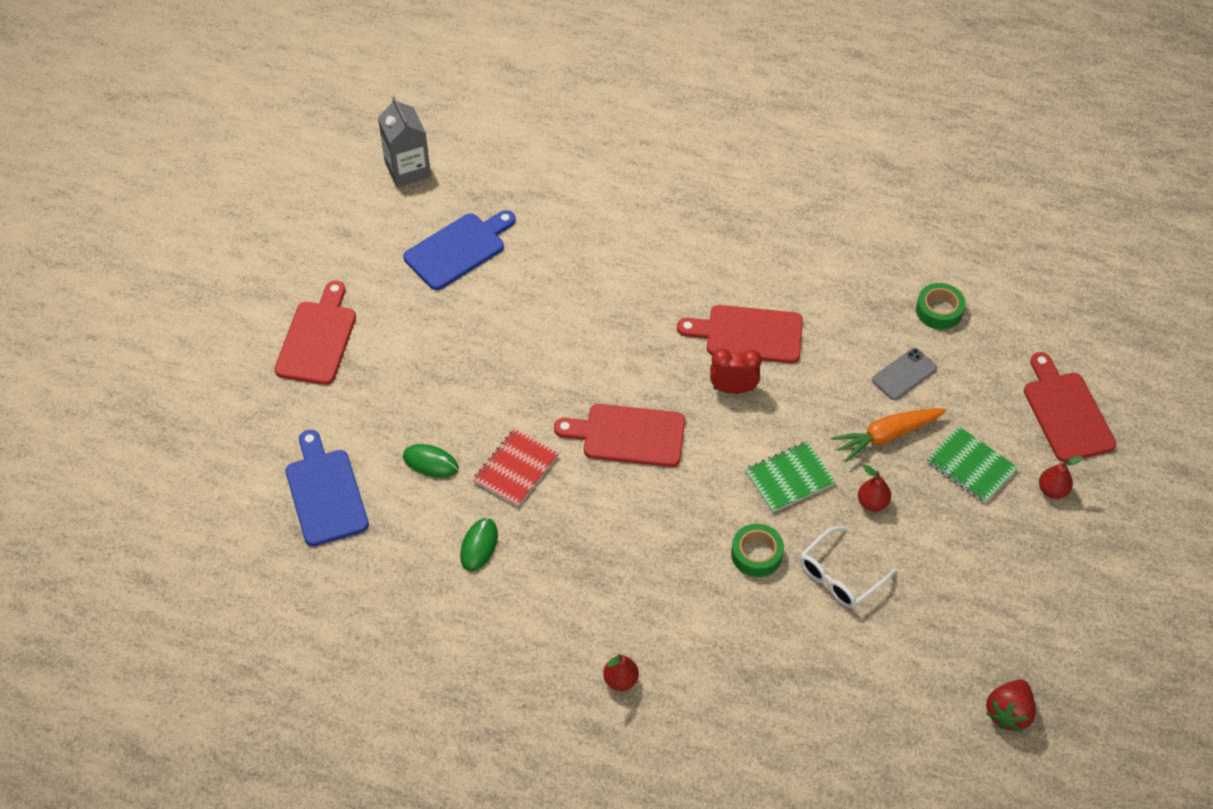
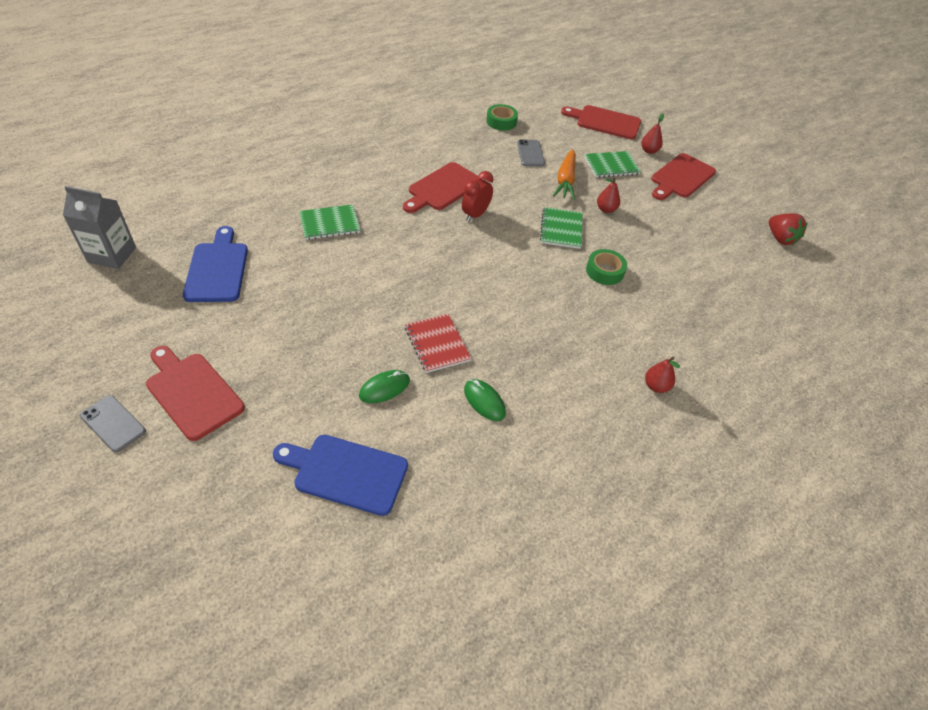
camera: 60 degrees left, 5 degrees down
red cutting board [554,404,685,467] -> red cutting board moved to [651,153,716,200]
white glasses [800,526,896,608] -> none
none -> grey phone [80,395,146,453]
none -> green notebook [299,204,360,240]

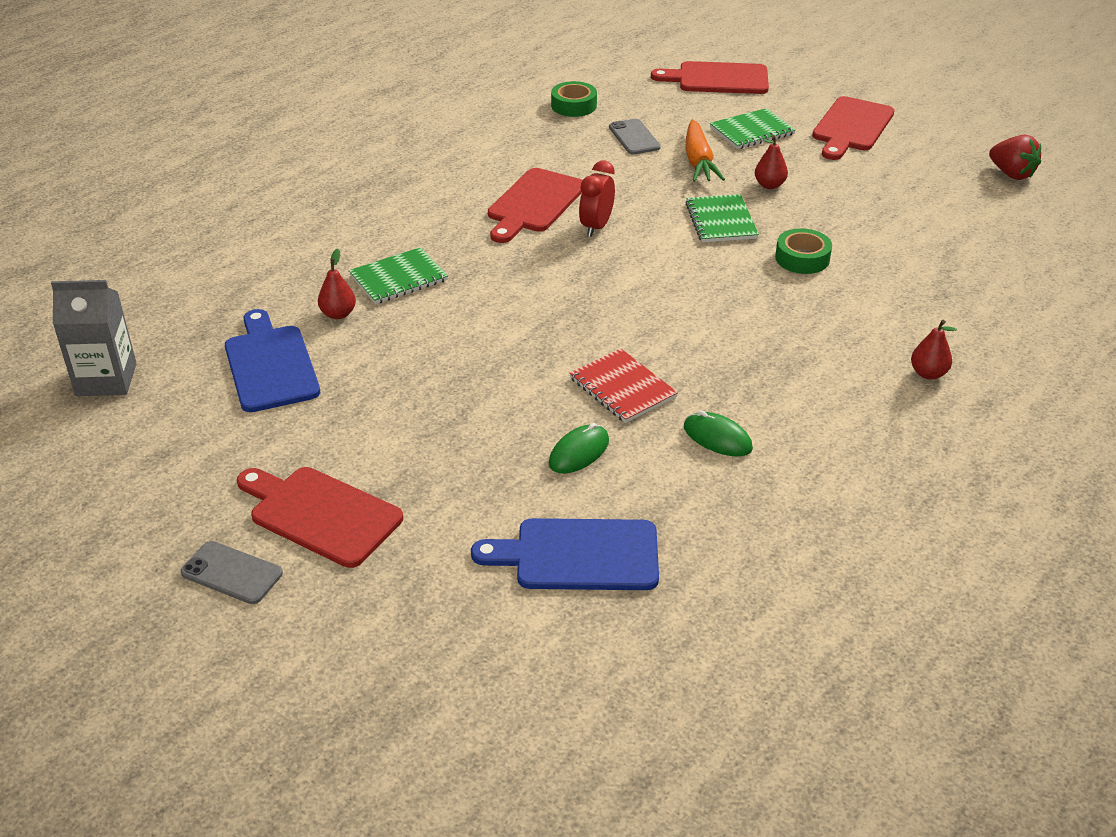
camera: 10 degrees left, 10 degrees down
red pear [641,113,664,154] -> red pear moved to [318,249,356,319]

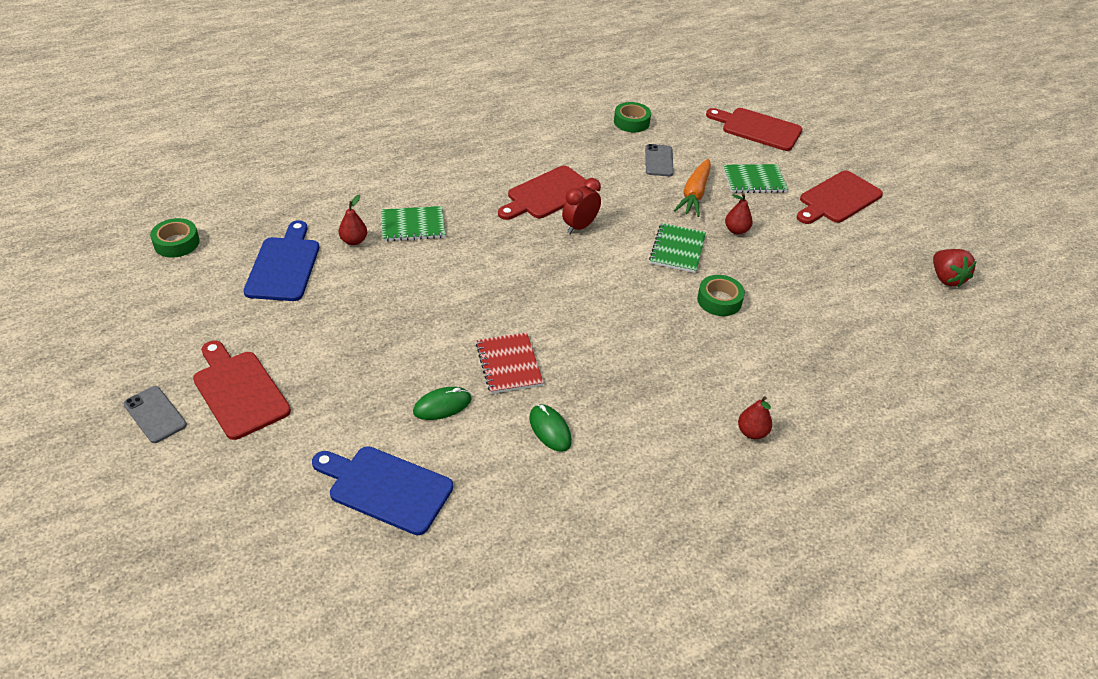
camera: 20 degrees right, 5 degrees up
grey carton [51,280,137,396] -> green tape [150,218,200,258]

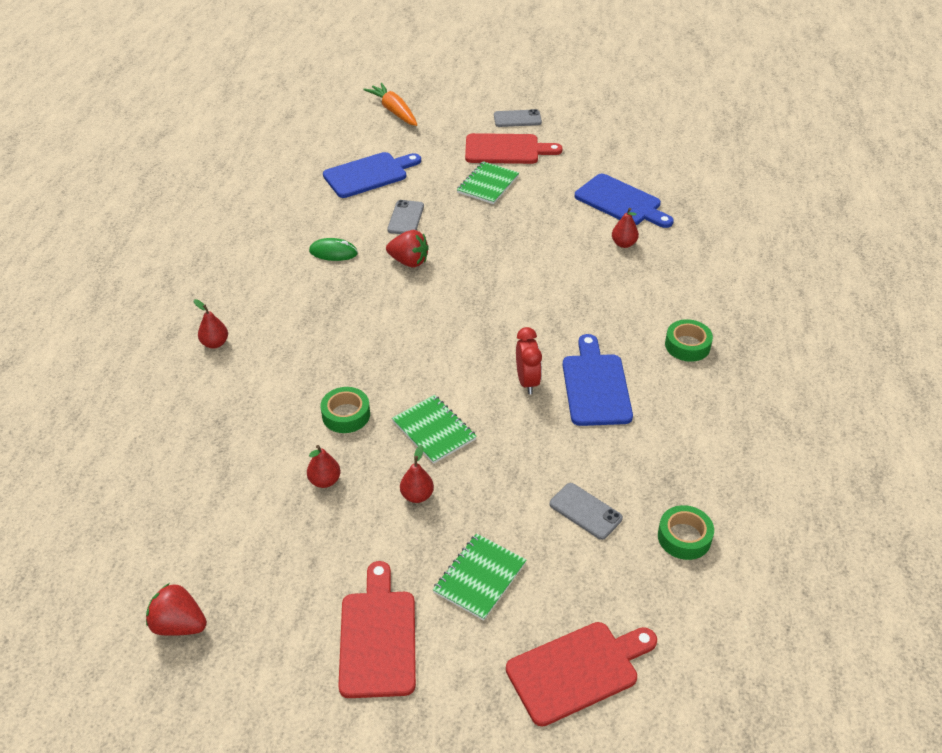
camera: 130 degrees right, 0 degrees up
green tape [150,218,200,258] -> green tape moved to [665,319,713,362]
green notebook [381,206,445,241] -> green notebook moved to [457,161,519,204]
green mouse [413,387,472,420] -> grey phone [387,200,424,234]
red notebook [476,332,544,394] -> red strawberry [386,230,429,268]
red cutting board [498,166,586,220] -> blue cutting board [563,334,633,426]
orange carrot [674,159,711,217] -> orange carrot moved to [363,83,417,126]
none -> red pear [307,445,341,488]

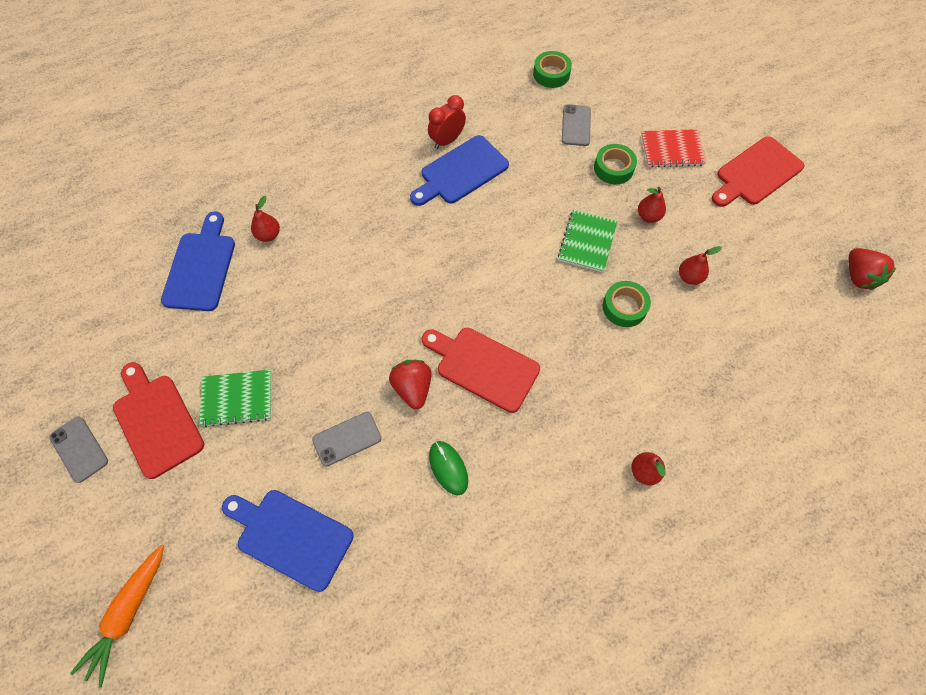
camera: 125 degrees left, 20 degrees up
green notebook [433,533,526,620] -> red notebook [641,129,706,167]
red cutting board [506,622,657,726] -> red cutting board moved to [422,328,540,413]
red clock [516,327,542,394] -> red clock moved to [428,95,466,149]
green tape [665,319,713,362] -> green tape moved to [594,144,637,184]

